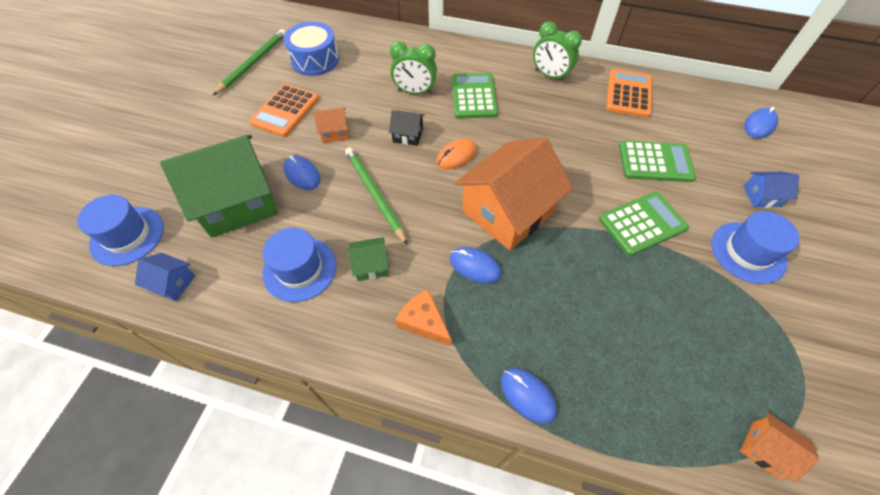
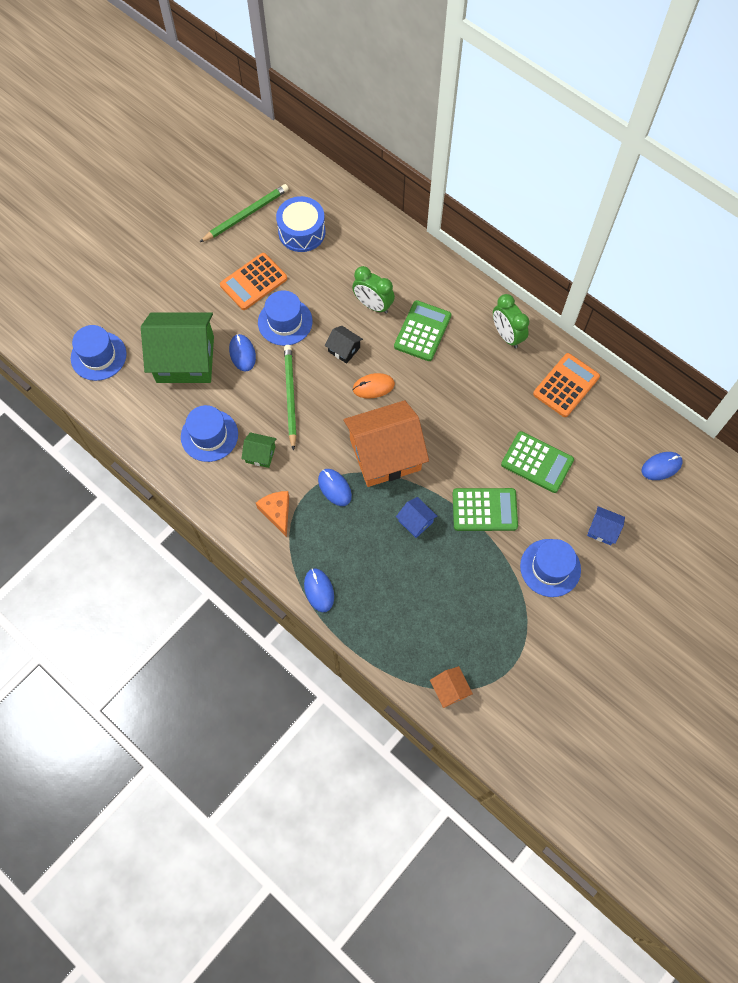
camera: 25 degrees right, 10 degrees up
blue house [135,253,195,301] -> blue house moved to [396,497,438,538]
orange house [314,108,348,143] -> blue hat [258,290,312,346]

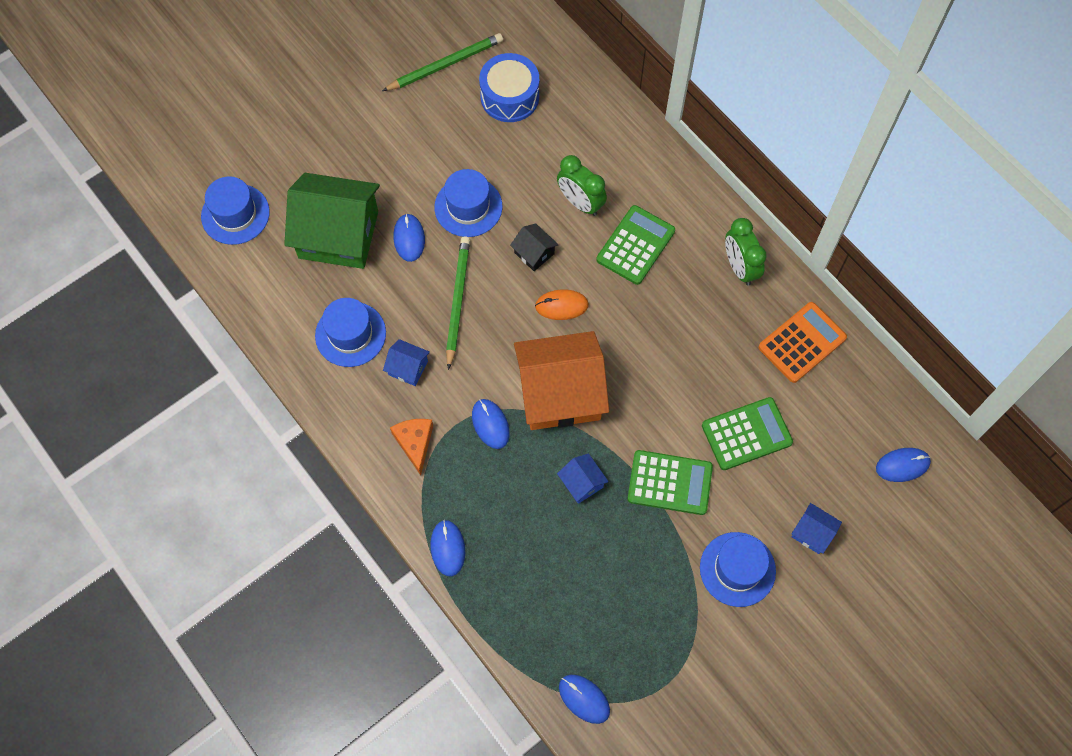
camera: 10 degrees right, 0 degrees up
orange calculator [220,253,287,310] -> none
green house [241,432,277,468] -> blue house [383,339,430,386]
orange house [430,666,473,708] -> blue mouse [559,675,610,724]
green calculator [501,431,574,493] -> green calculator turned 60 degrees counterclockwise [702,397,793,470]

